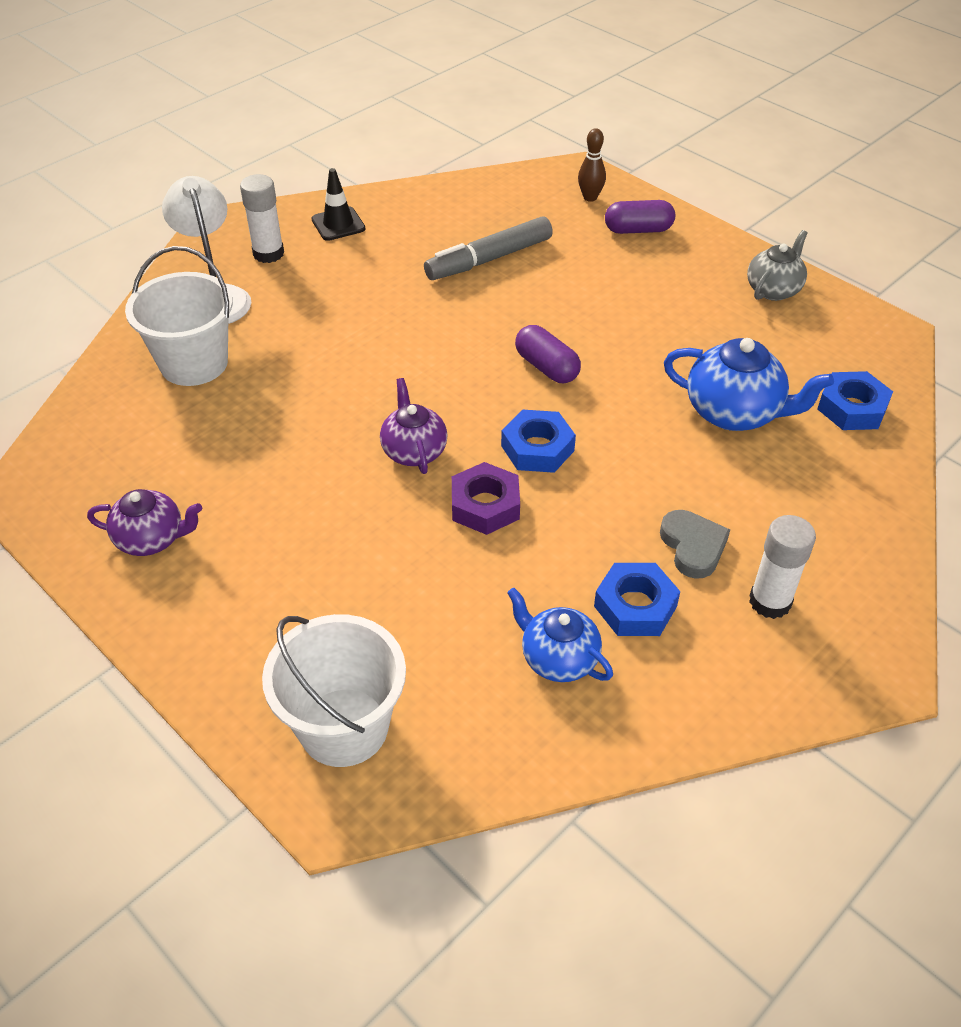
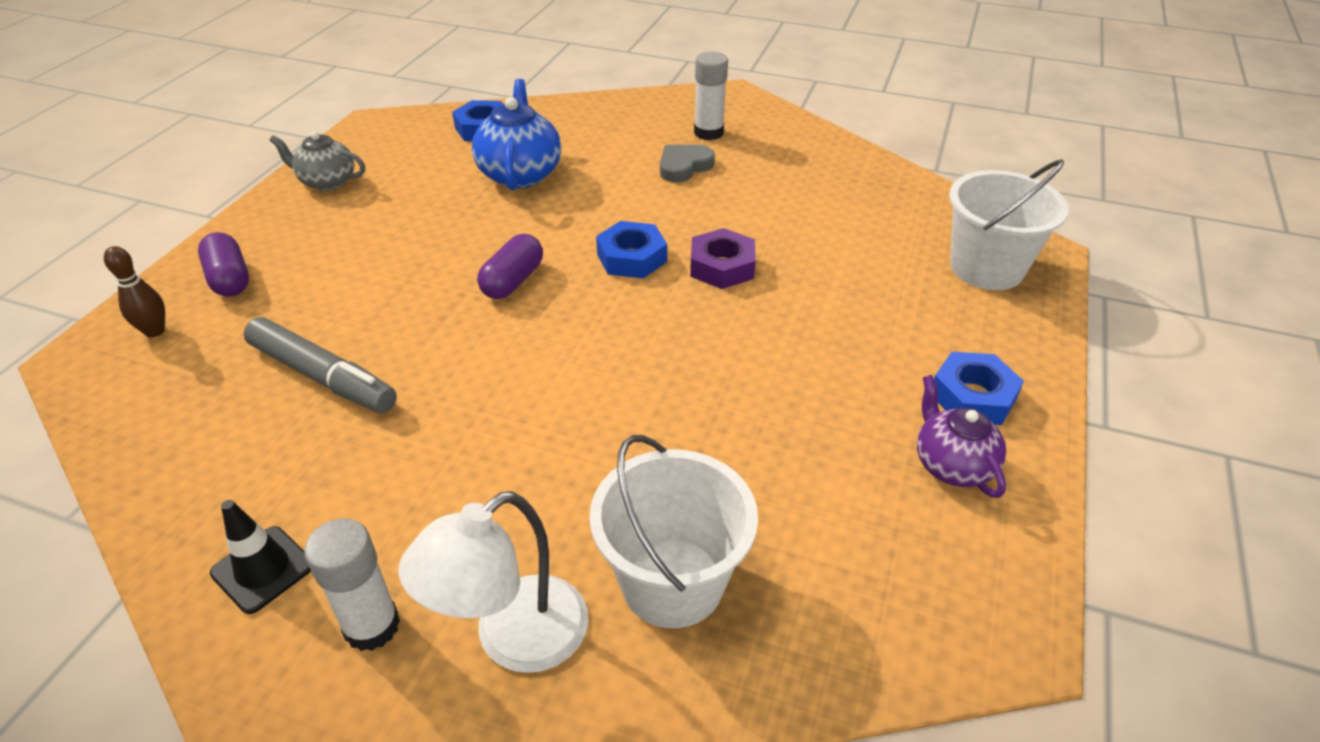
camera: 115 degrees left, 5 degrees down
purple teapot [380,378,448,474] -> none
blue teapot [507,588,613,682] -> none
blue nut [594,563,680,636] -> blue nut moved to [934,352,1024,425]

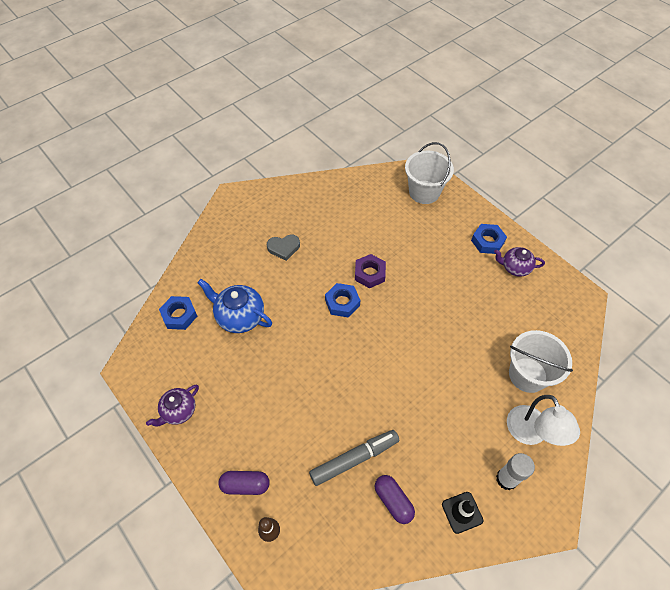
camera: 60 degrees left, 15 degrees up
grey teapot [270,131,365,191] -> purple teapot [146,385,199,427]
purple capsule [477,234,543,299] -> purple capsule moved to [375,475,415,524]
grey heart [660,145,715,183] -> grey heart turned 90 degrees counterclockwise [267,235,300,261]
white glue stick [694,52,728,140] -> none

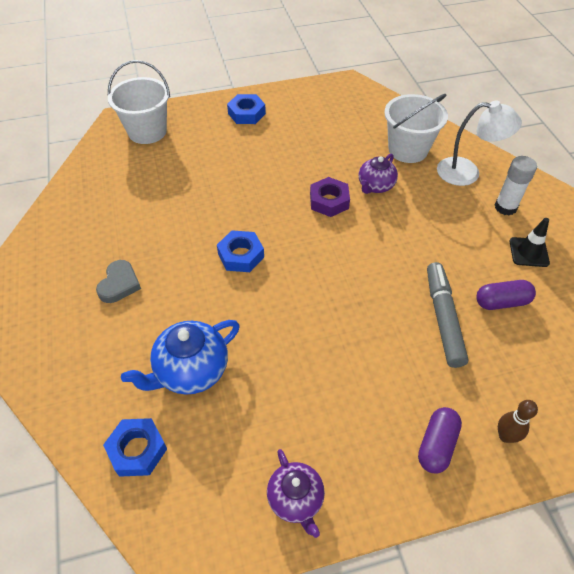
camera: 65 degrees left, 5 degrees down
purple nut [355,254,386,288] -> purple nut moved to [310,177,350,217]
purple teapot [494,247,545,277] -> purple teapot moved to [359,154,398,194]

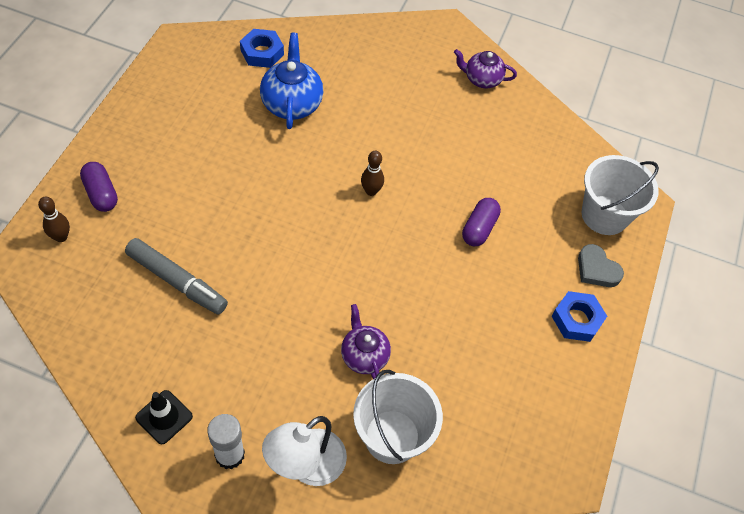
camera: 120 degrees right, 5 degrees up
grey heart [96,260,141,303] -> grey heart moved to [578,244,624,287]
blue nut [217,230,264,272] -> brown bowling pin [361,151,384,196]
purple teapot [267,449,325,538] -> purple teapot moved to [454,49,517,88]
purple nut [310,177,350,217] -> none
purple capsule [476,280,536,310] -> purple capsule moved to [462,198,501,246]

